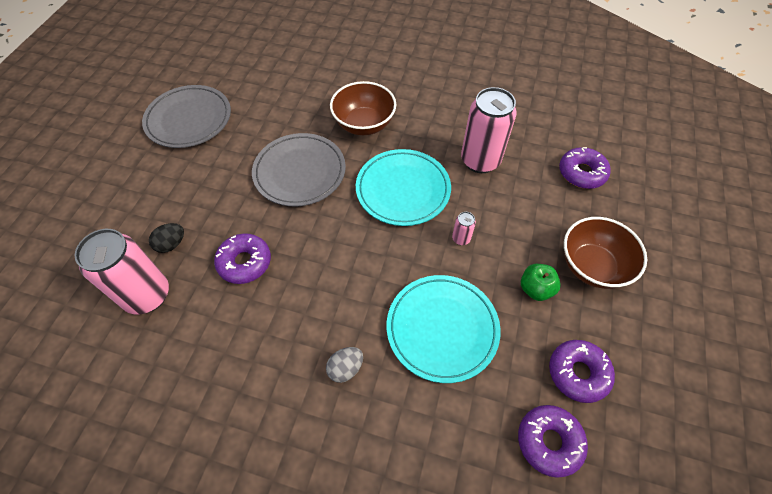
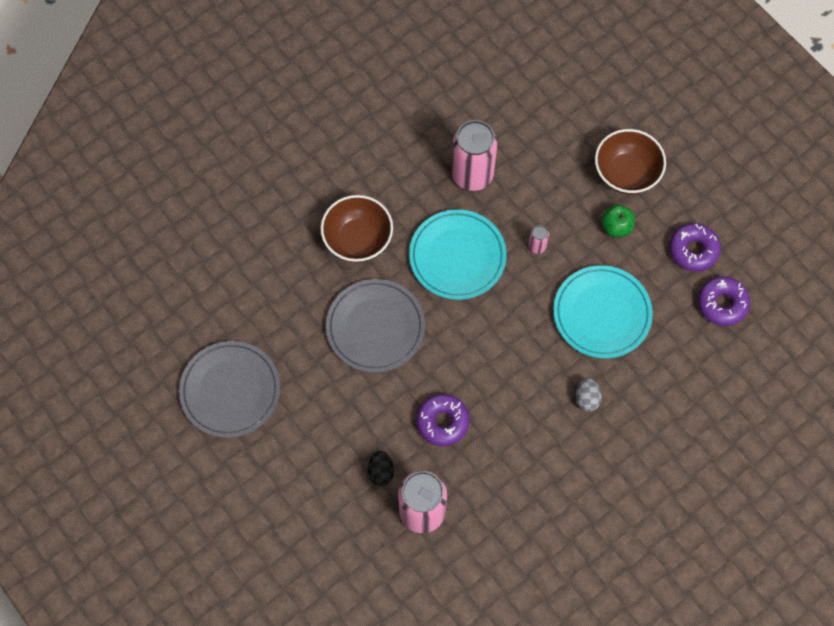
camera: 55 degrees left, 10 degrees up
purple donut [559,147,611,189] -> none

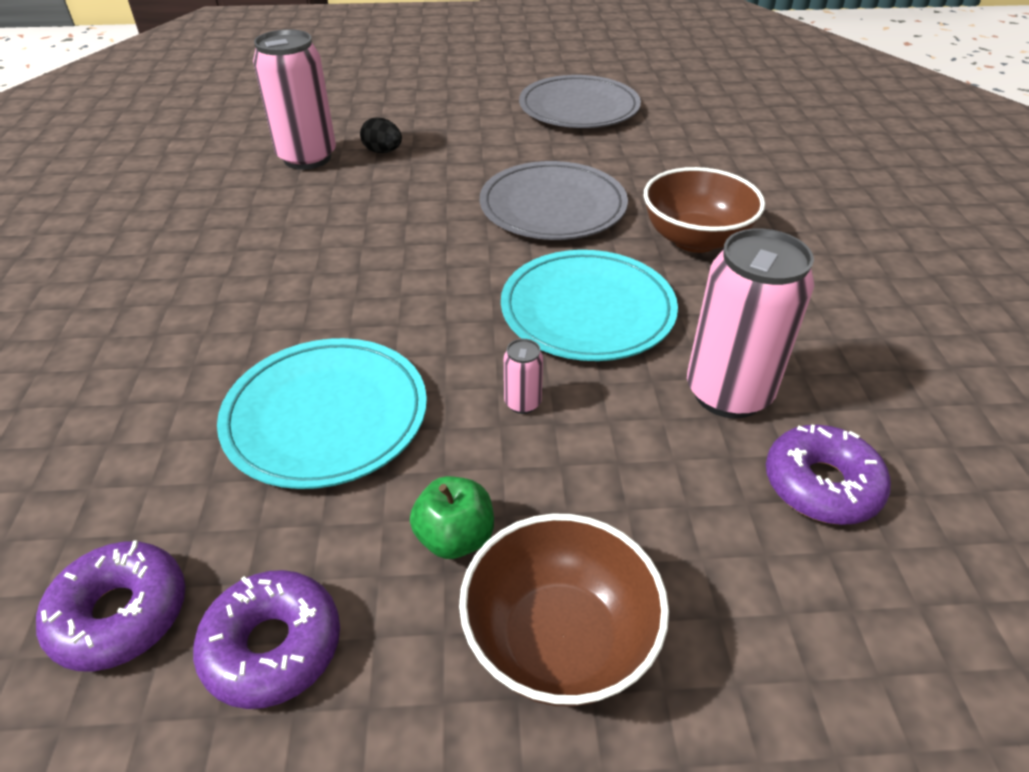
camera: 125 degrees right, 25 degrees down
purple donut [416,394,470,446] -> purple donut moved to [766,424,891,525]
grey egg [576,378,602,412] -> none

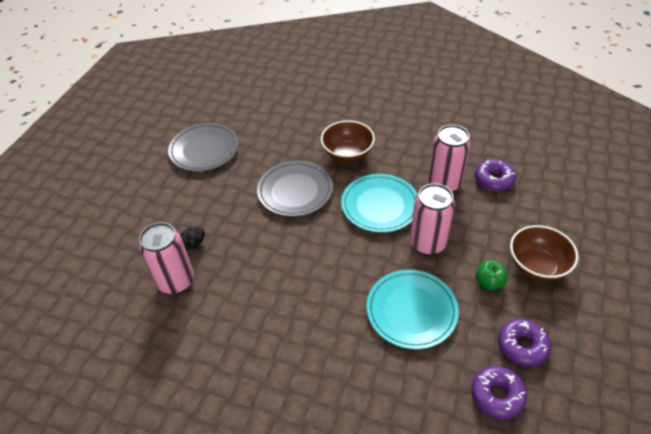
camera: 65 degrees left, 5 degrees up
pink can [504,339,543,414] -> pink can [410,183,455,255], size x2.37

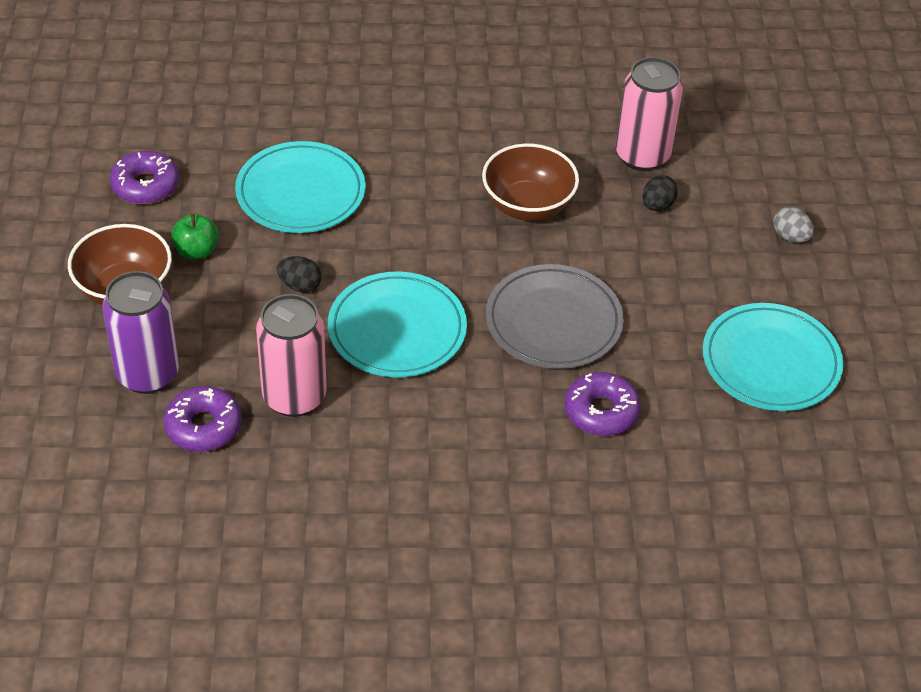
camera: 155 degrees right, 0 degrees up
grey plate [168,123,239,171] -> turquoise plate [703,303,843,411]
brown bowl [321,120,375,163] -> brown bowl moved to [482,143,579,221]
pink can [410,183,455,255] -> black egg [277,256,321,293]
purple donut [471,366,527,419] -> purple donut moved to [565,372,640,436]
none -> purple can [102,271,179,394]
none -> grey egg [774,207,814,243]

